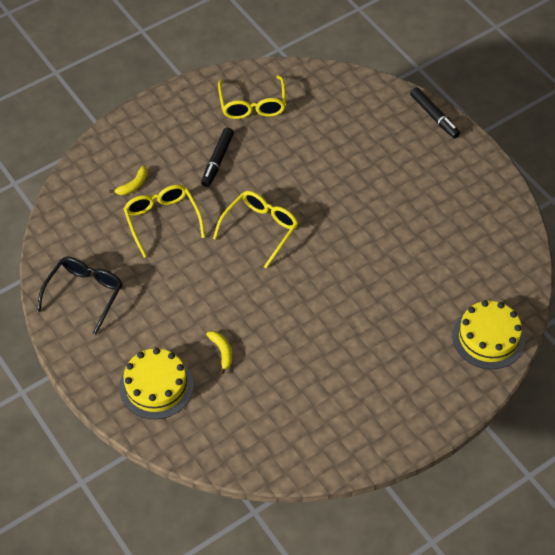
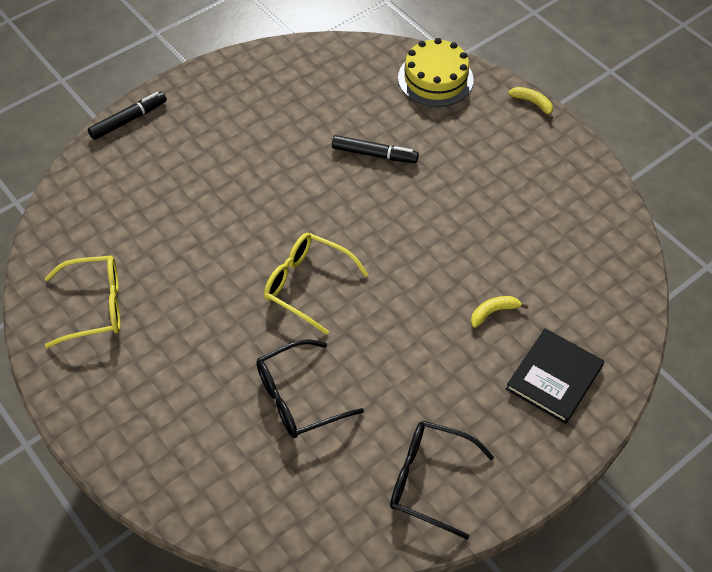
camera: 95 degrees left, 0 degrees up
yellow banana [109,166,148,195] -> yellow banana moved to [508,87,553,119]
yellow cake [119,348,194,419] -> black book [506,328,604,424]
yellow glasses [123,185,205,258] -> black glasses [256,339,364,438]
black marker [201,128,234,187] -> black marker moved to [332,135,419,163]

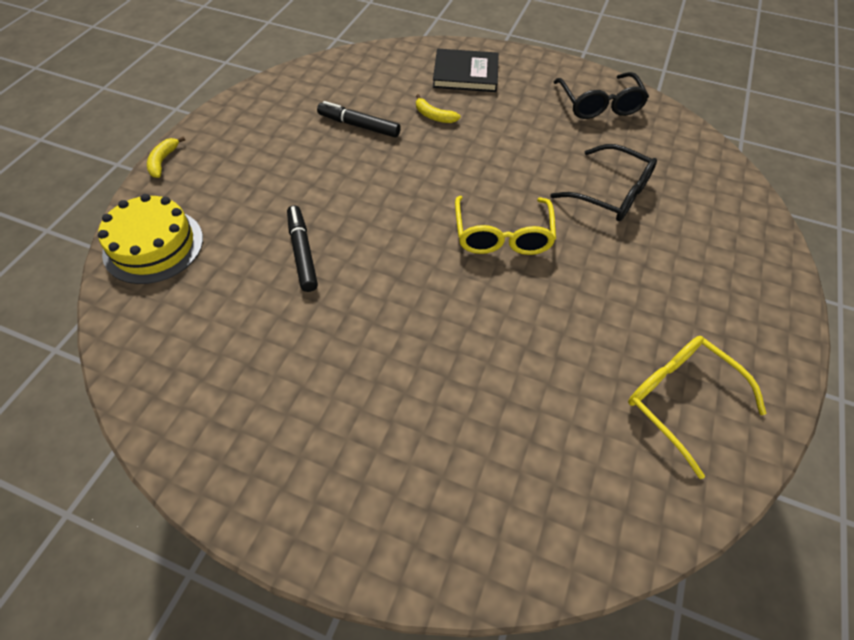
camera: 120 degrees left, 0 degrees up
black marker [88,92,167,140] -> black marker moved to [317,101,401,137]

